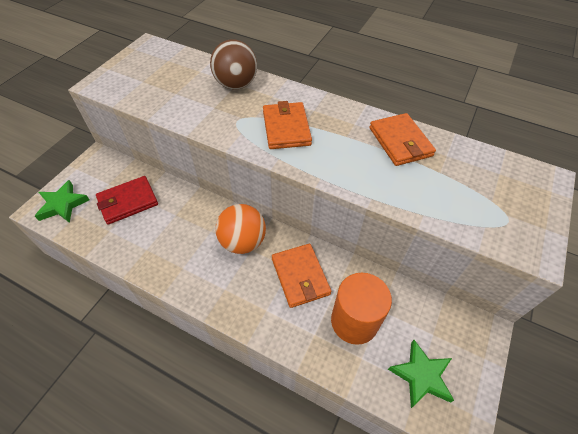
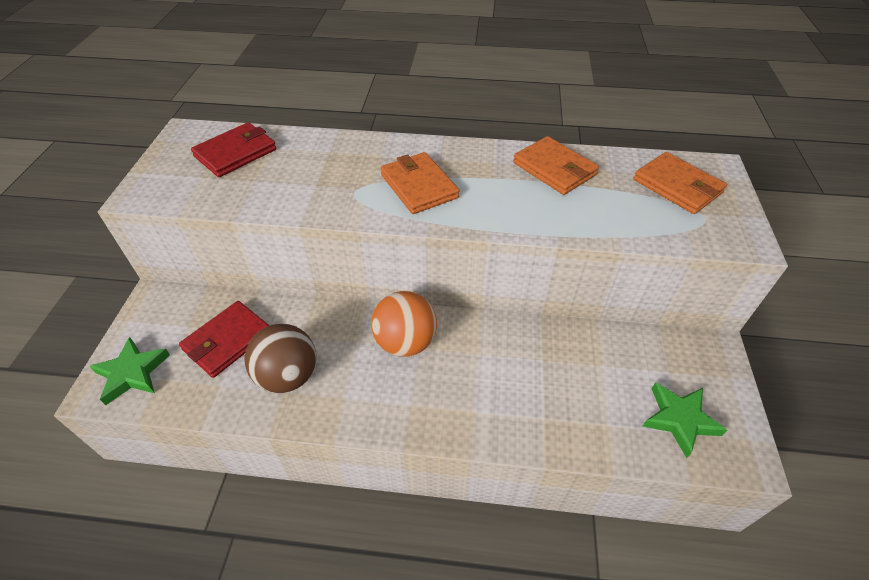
camera: 20 degrees left, 5 degrees down
brown ball [210,40,257,89] -> brown ball moved to [244,324,316,393]
orange wallet [272,244,332,308] -> orange wallet moved to [634,152,727,214]
orange cylinder [331,273,392,345] -> none
none -> red wallet [191,122,277,177]

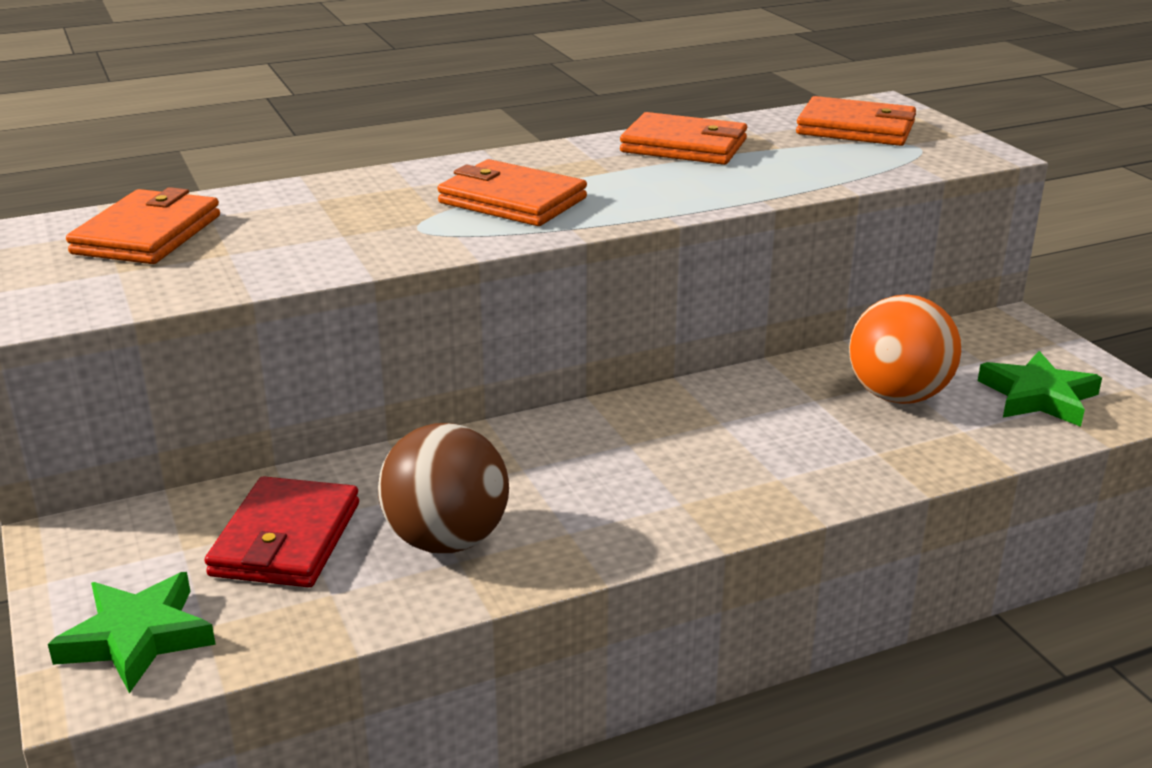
camera: 30 degrees left, 20 degrees down
red wallet [191,122,277,177] -> orange wallet [66,187,220,264]
orange ball [371,291,437,357] -> orange ball moved to [849,294,961,404]

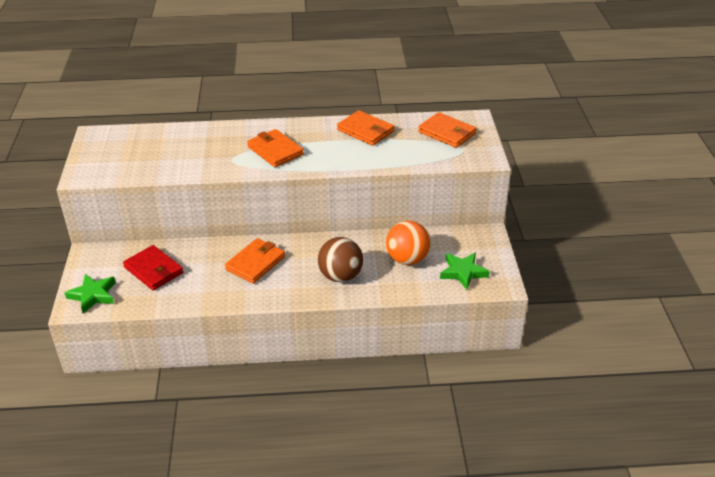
camera: 20 degrees right, 10 degrees up
orange wallet [66,187,220,264] -> orange wallet moved to [225,238,285,284]
red wallet [204,476,359,588] -> red wallet turned 75 degrees counterclockwise [123,245,183,290]
brown ball [378,423,509,553] -> brown ball moved to [318,237,363,282]

